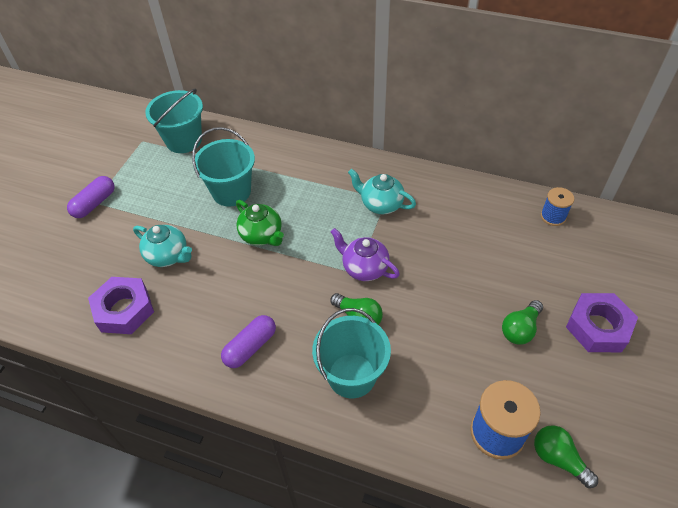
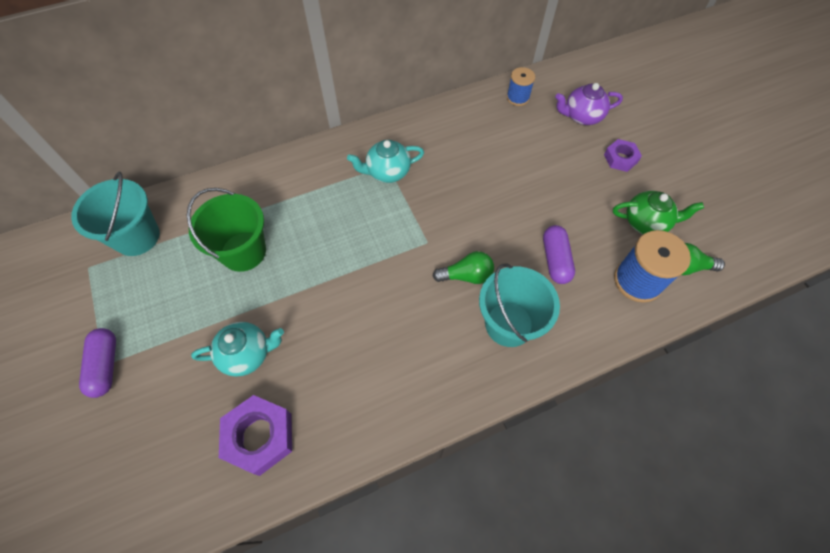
camera: 45 degrees left, 10 degrees up
turquoise bucket [192,127,255,207] -> green bucket [187,188,266,272]
purple capsule [221,315,276,368] -> purple capsule moved to [543,225,575,284]
green teapot [236,200,284,246] -> green teapot moved to [613,191,704,234]
purple teapot [331,228,400,281] -> purple teapot moved to [555,83,623,125]
green light bulb [502,300,543,345] -> none
purple nut [566,293,638,352] -> purple nut [604,139,642,172], size x0.61

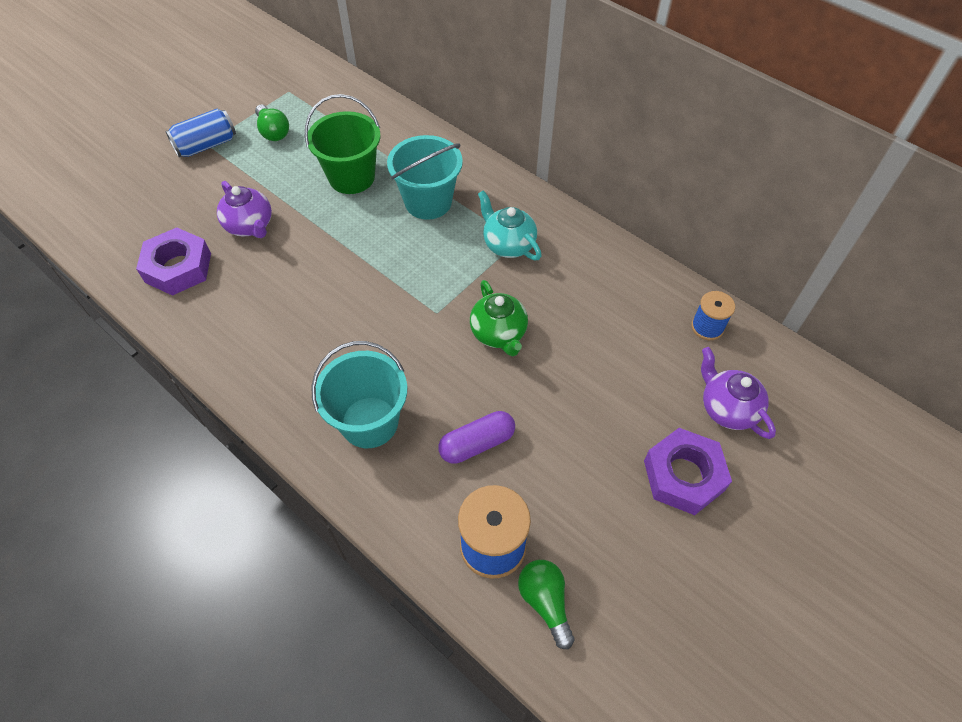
camera: 65 degrees right, 5 degrees down
turquoise bucket [71,172,160,256] -> turquoise bucket moved to [387,135,463,220]
purple capsule [79,328,116,398] -> blue can [165,109,236,157]
turquoise teapot [191,322,284,377] -> purple teapot [217,181,272,238]
green light bulb [433,251,494,284] -> green light bulb moved to [255,104,289,141]
purple nut [604,139,642,172] -> purple nut [644,428,732,515], size x1.65
green teapot [613,191,704,234] -> green teapot moved to [470,280,528,357]

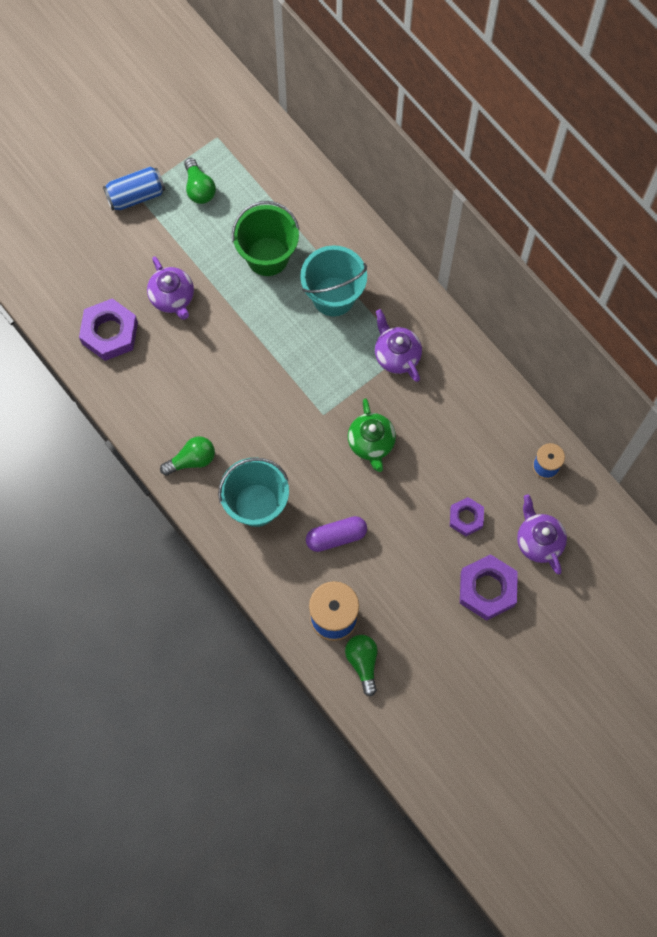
camera: 10 degrees right, 15 degrees up
turquoise teapot [478,190,542,260] -> purple teapot [375,309,422,382]
none -> green light bulb [160,436,215,476]
none -> purple nut [450,497,484,536]

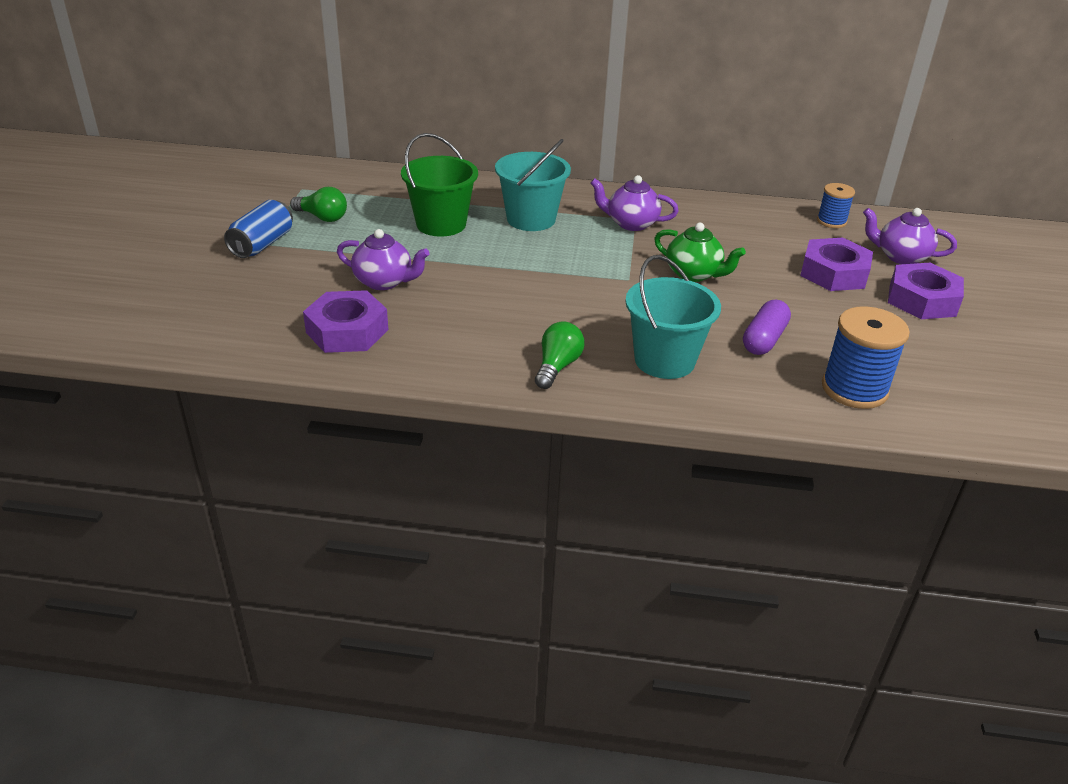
camera: 45 degrees left, 35 degrees down
green light bulb [345,635,378,696] -> none
purple nut [450,497,484,536] -> purple nut [800,238,873,291], size x1.65

